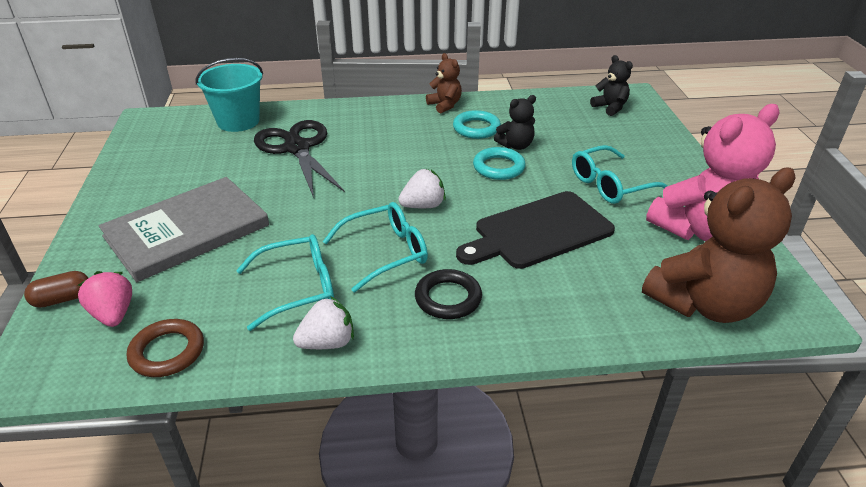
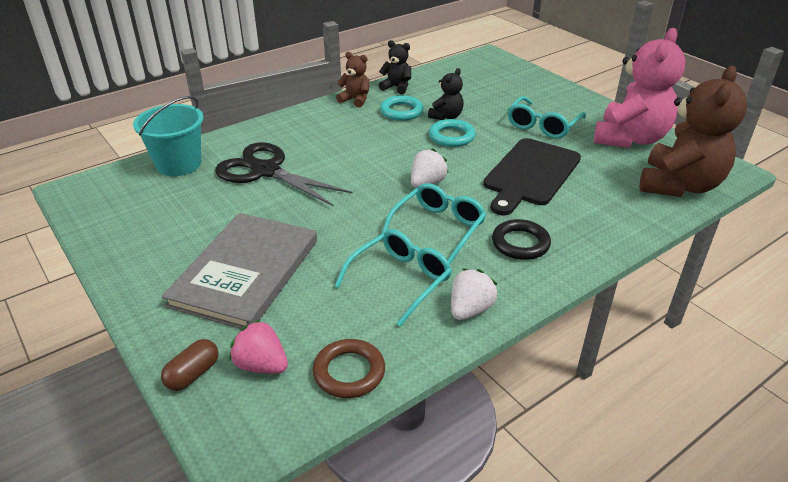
camera: 30 degrees left, 0 degrees up
black teddy bear [590,55,633,116] -> black teddy bear moved to [379,40,411,94]

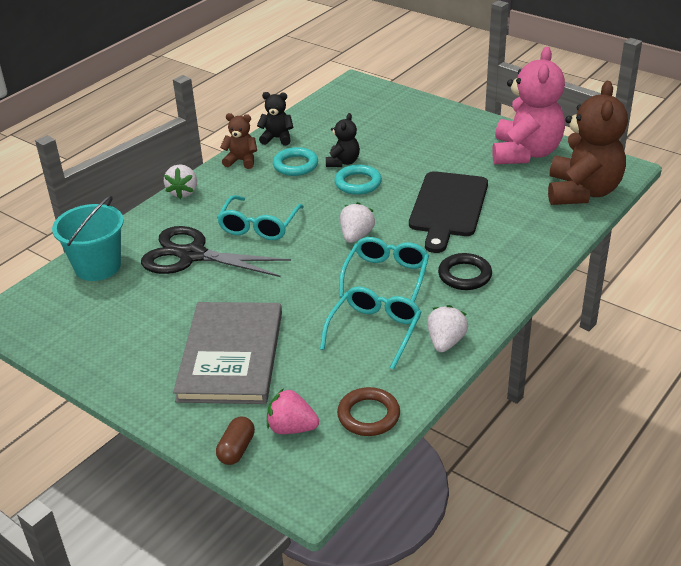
camera: 15 degrees left, 0 degrees up
turquoise glasses [508,96,586,139] -> turquoise glasses moved to [217,195,304,240]
none -> white strawberry [164,164,197,199]

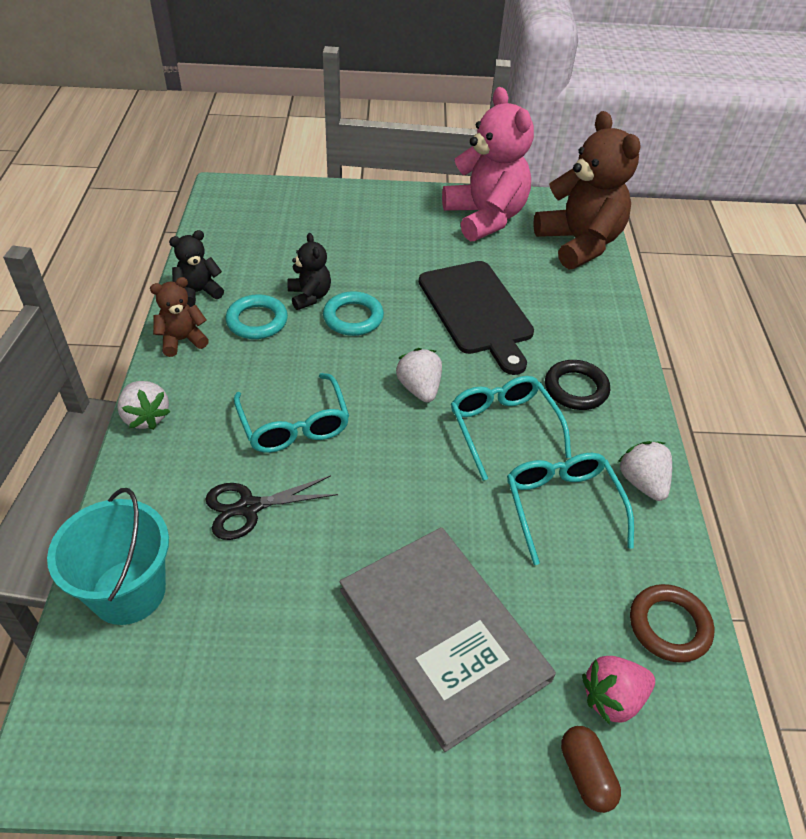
camera: 40 degrees left, 10 degrees up
black scissors [141,226,291,277] -> black scissors [206,475,338,540], size x0.61

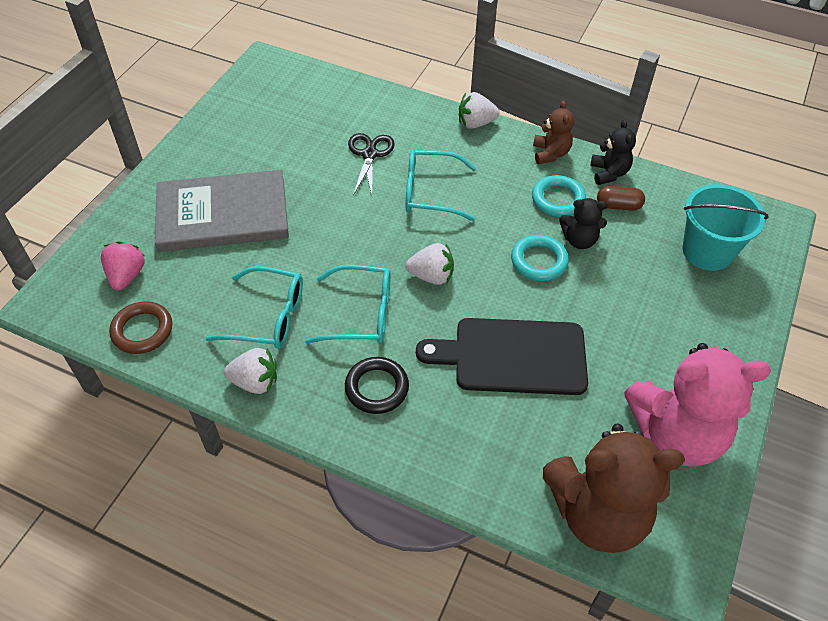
camera: 115 degrees right, 5 degrees up
turquoise bucket [47,488,169,625] -> turquoise bucket moved to [682,184,769,271]
brown capsule [561,726,621,813] -> brown capsule moved to [597,186,645,211]

